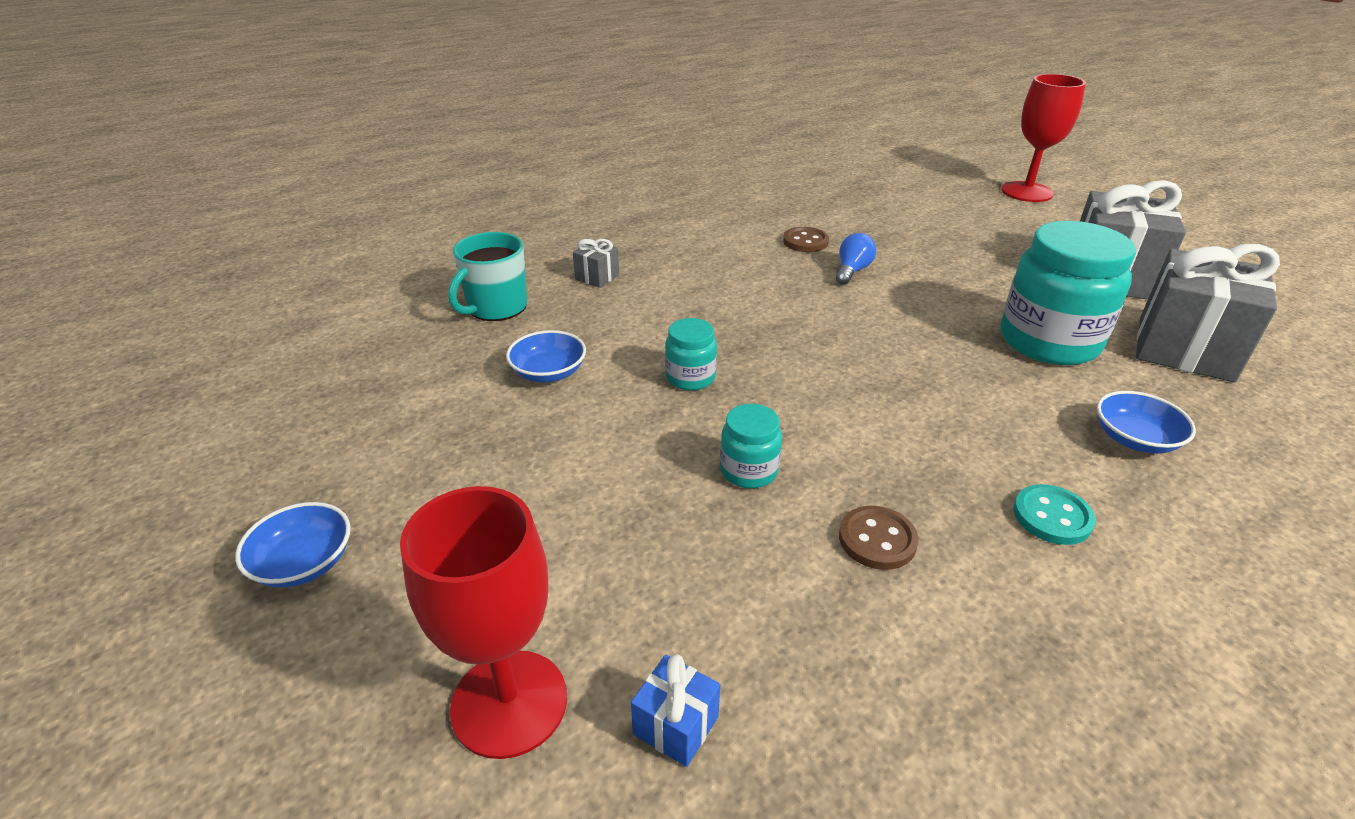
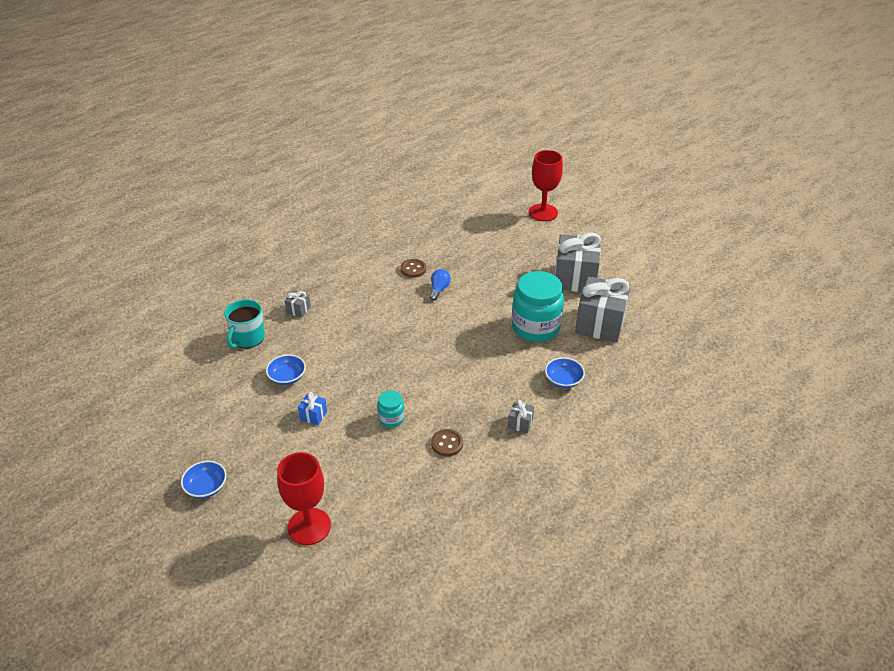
camera: 10 degrees left, 5 degrees up
blue gift [631,654,720,767] -> blue gift moved to [298,392,327,425]
turquoise jar [665,318,717,391] -> none
turquoise button [1013,484,1096,545] -> grey gift [508,400,534,433]

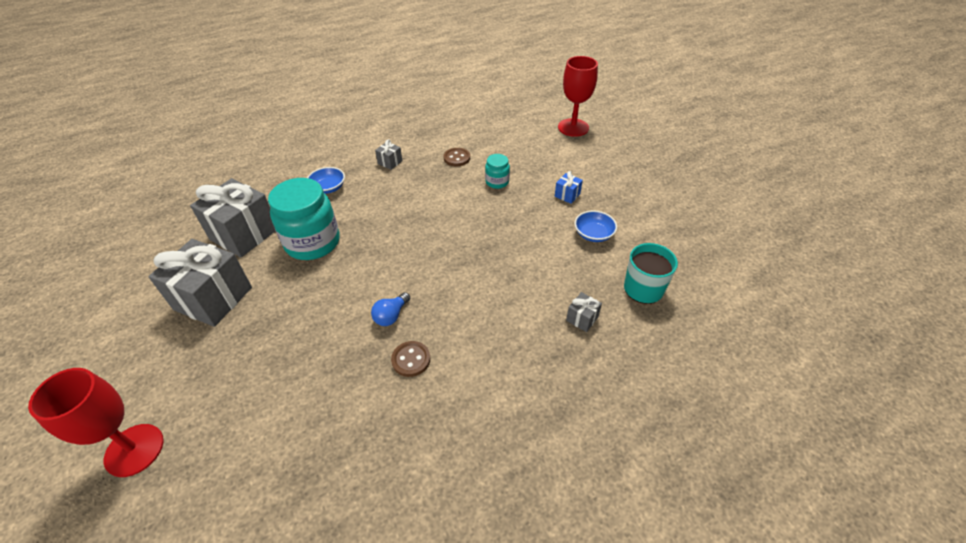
camera: 165 degrees left, 5 degrees up
blue bowl [181,461,227,498] -> none

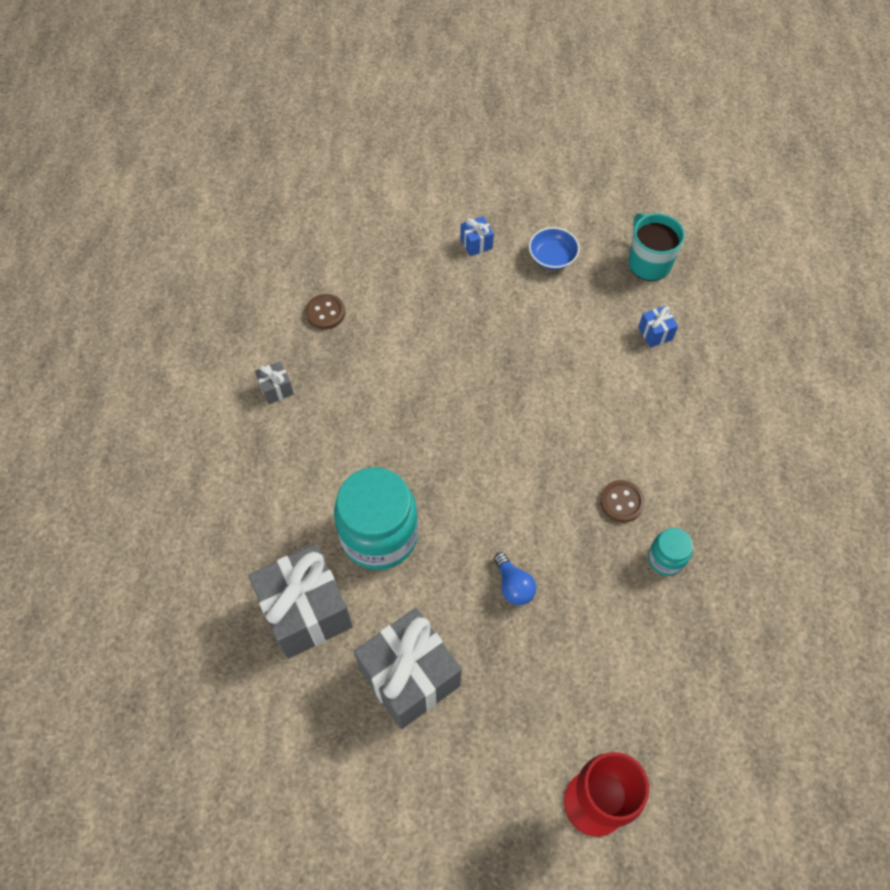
camera: 60 degrees left, 15 degrees up
blue bowl [307,167,345,194] -> none
blue light bulb [371,292,410,326] -> blue light bulb moved to [494,552,536,605]
turquoise jar [485,154,510,189] -> turquoise jar moved to [648,528,693,576]
red goblet [558,56,598,137] -> none
grey gift [566,292,602,332] -> blue gift [638,306,678,348]

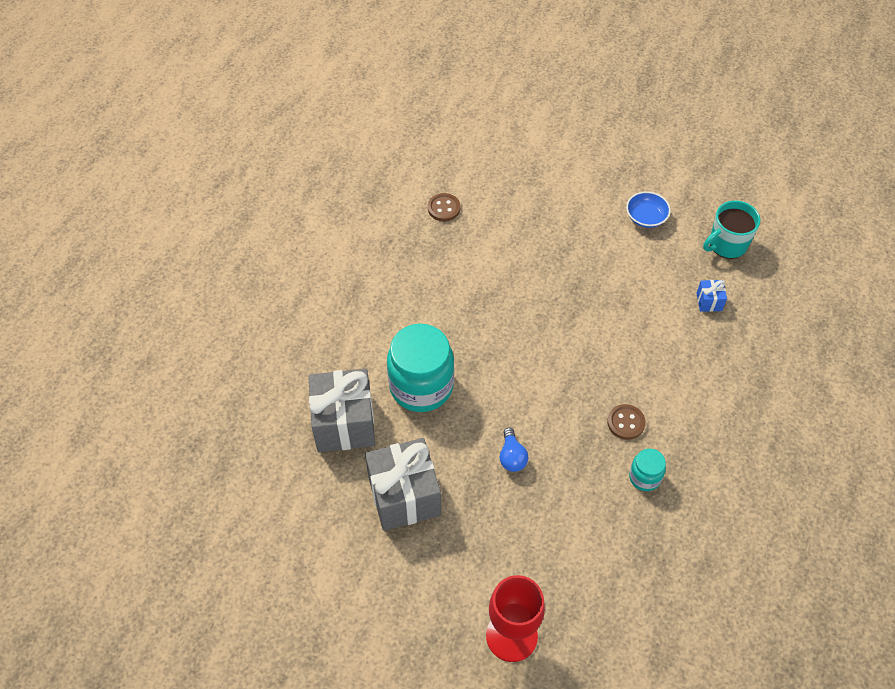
camera: 20 degrees right, 5 degrees down
grey gift [255,361,294,404] -> none
blue gift [460,216,494,256] -> none
turquoise mug [628,213,685,281] -> turquoise mug turned 120 degrees counterclockwise [703,201,760,259]

